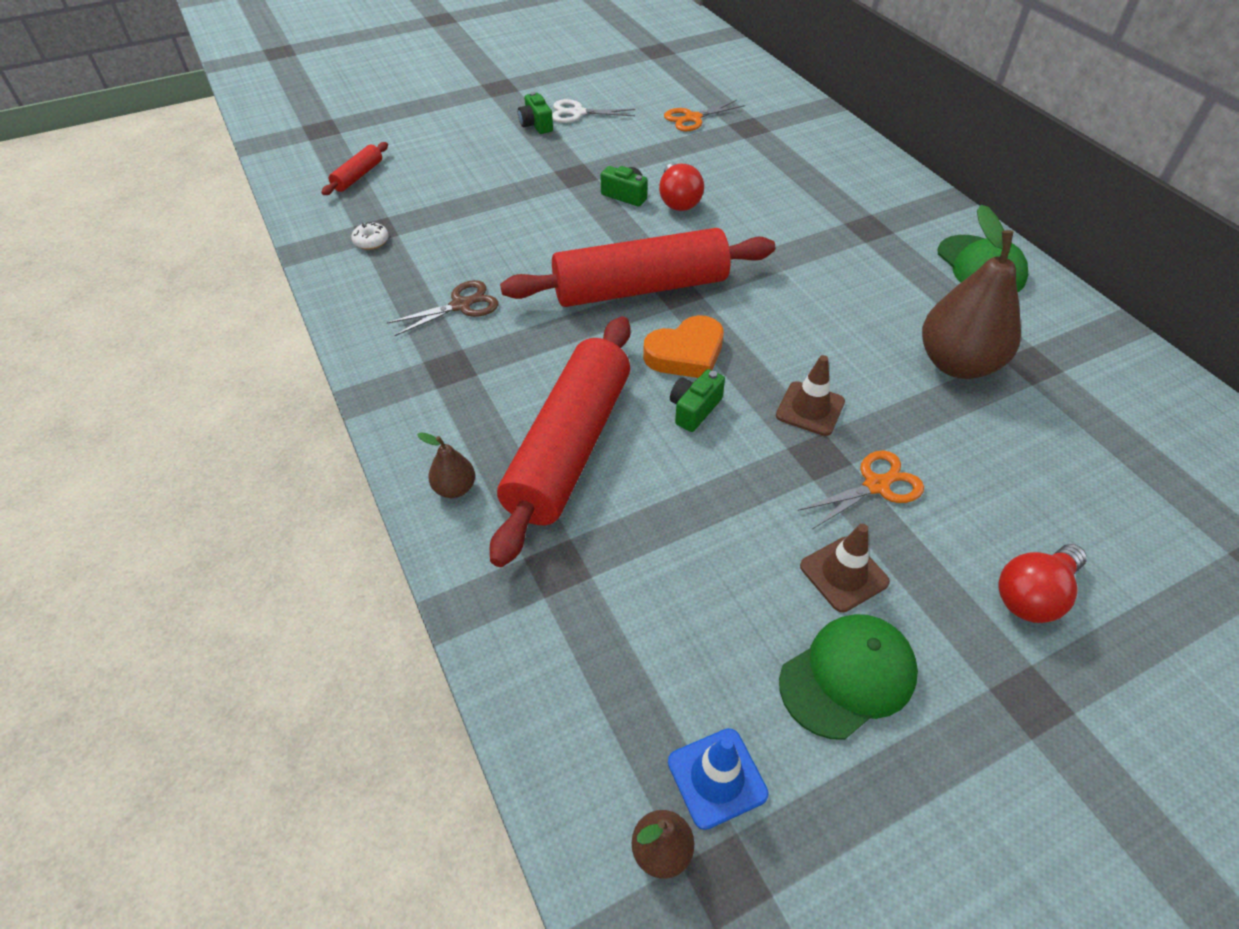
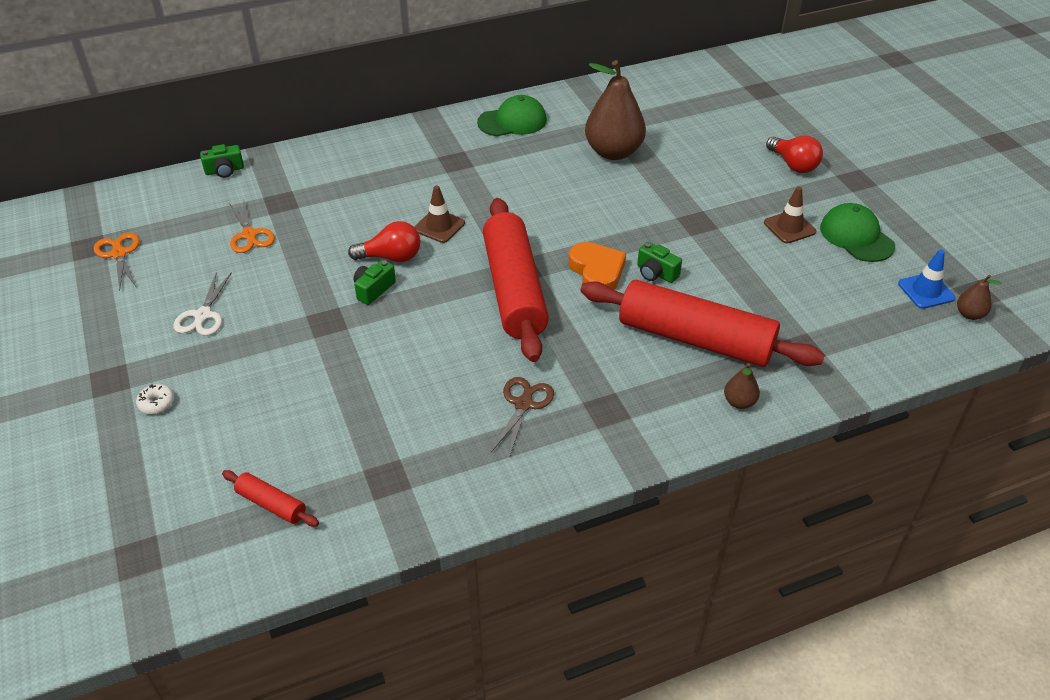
camera: 85 degrees left, 5 degrees down
white donut [351,222,389,250] -> white donut moved to [136,384,174,414]
brown scissors [387,280,499,336] -> brown scissors turned 45 degrees clockwise [491,377,554,458]
green camera [518,92,553,134] -> green camera moved to [200,144,244,178]
brown traffic cone [776,355,845,436] -> brown traffic cone moved to [414,186,465,243]
orange scissors [797,450,924,529] -> orange scissors moved to [94,233,140,291]

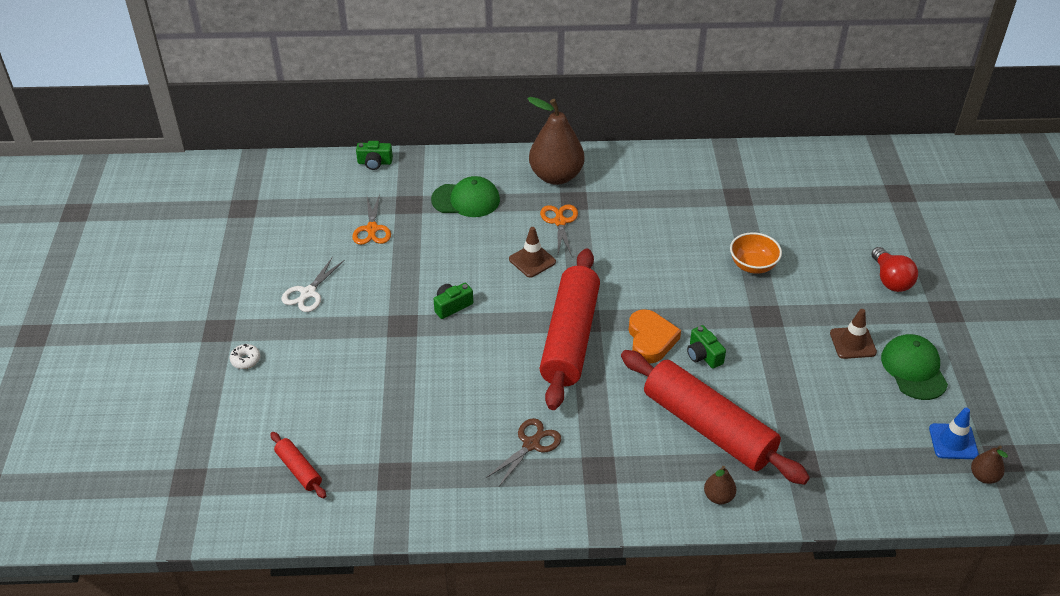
camera: 20 degrees right, 0 degrees up
orange scissors [94,233,140,291] -> orange scissors moved to [540,204,578,256]
red light bulb [348,221,420,262] -> none
green cap [477,95,547,136] -> green cap moved to [431,176,500,217]
brown pear [585,60,646,160] -> brown pear moved to [527,97,584,185]
none -> orange bowl [730,232,782,274]

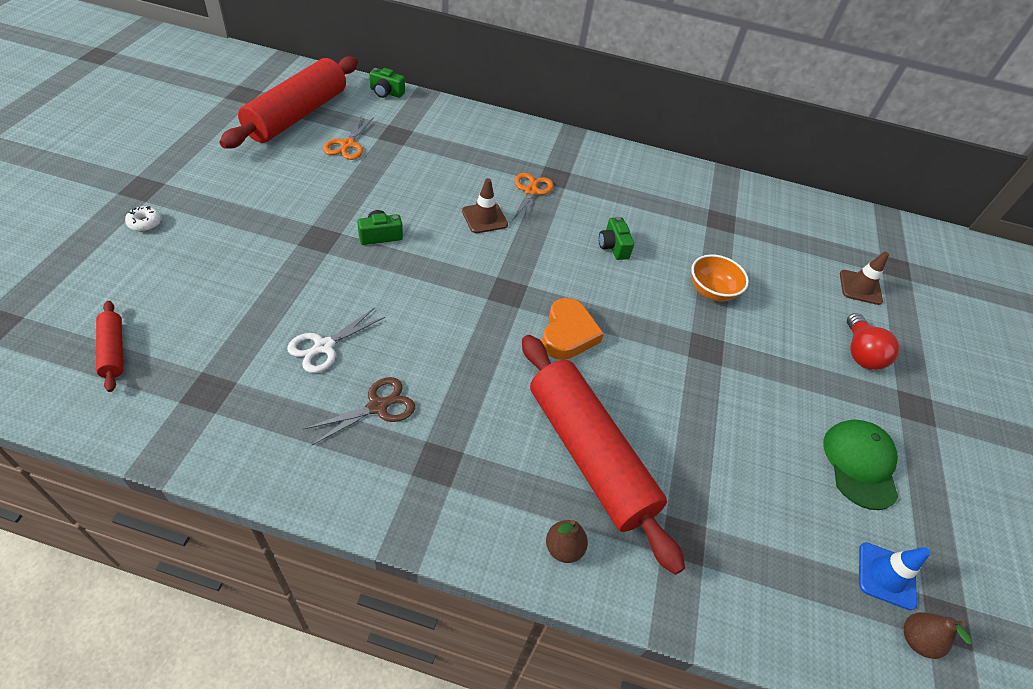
camera: 10 degrees right, 5 degrees up
white scissors [281,257,344,312] -> white scissors moved to [287,308,385,373]
green cap [431,176,500,217] -> none
brown pear [527,97,584,185] -> none
red rolling pin [539,248,600,410] -> red rolling pin moved to [219,56,358,149]
green camera [687,325,726,369] -> green camera moved to [599,217,634,260]
brown traffic cone [830,309,877,359] -> brown traffic cone moved to [840,252,889,305]

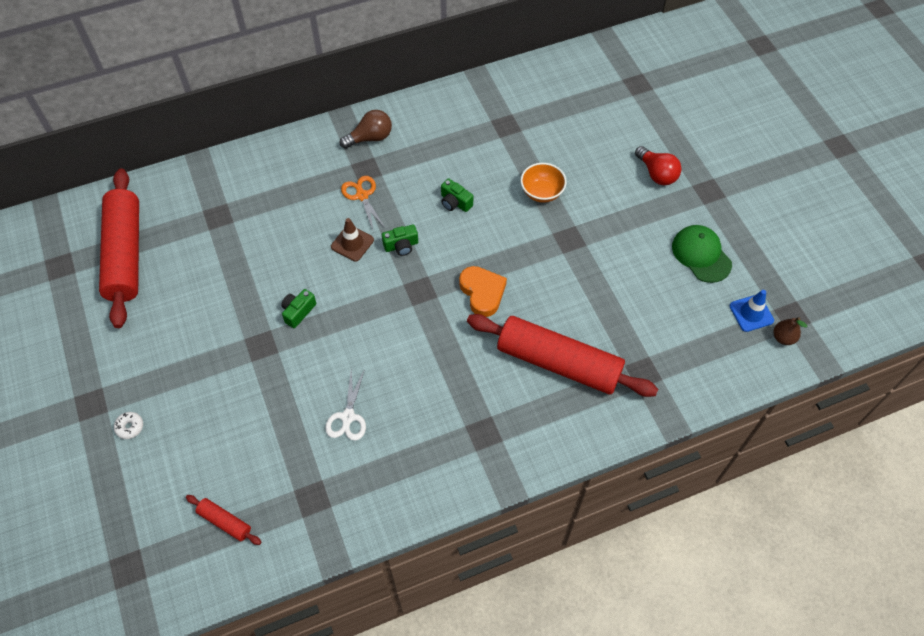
camera: 30 degrees left, 10 degrees up
brown scissors [304,377,415,445] -> none
orange scissors [323,115,374,160] -> none
green camera [369,68,405,98] -> green camera moved to [382,225,418,256]
brown pear [546,520,588,563] -> none
brown traffic cone [840,252,889,305] -> none
none -> brown light bulb [340,110,392,149]

